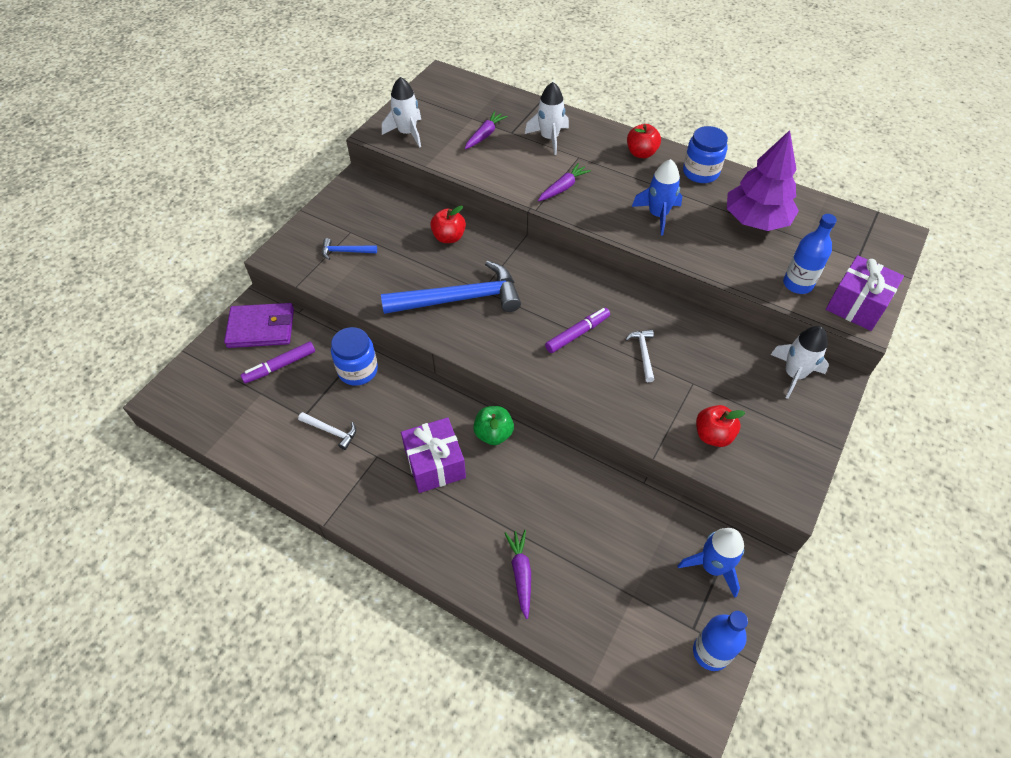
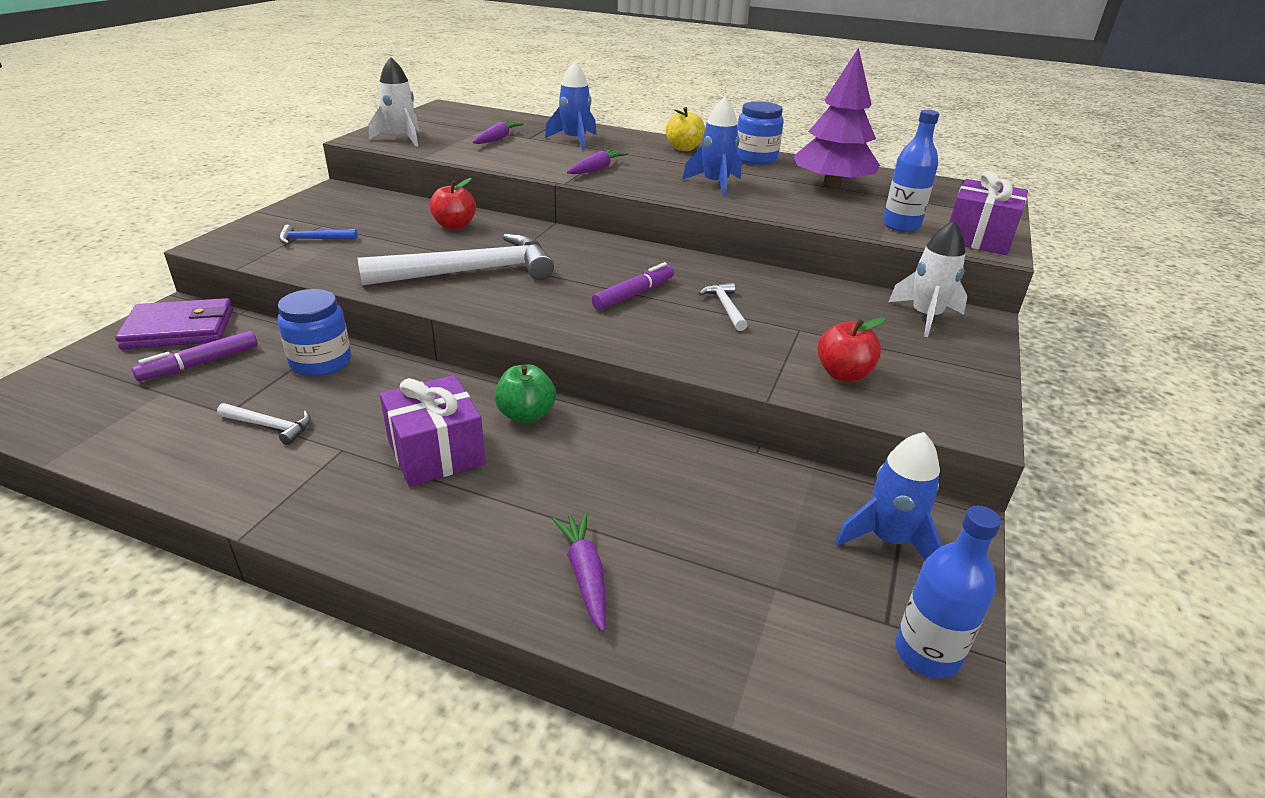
camera: 10 degrees left, 20 degrees down
blue hammer [381,261,521,314] -> white hammer [358,234,554,286]
white rocket [525,82,569,155] -> blue rocket [545,61,597,150]
red apple [627,124,661,158] -> yellow apple [666,107,705,151]

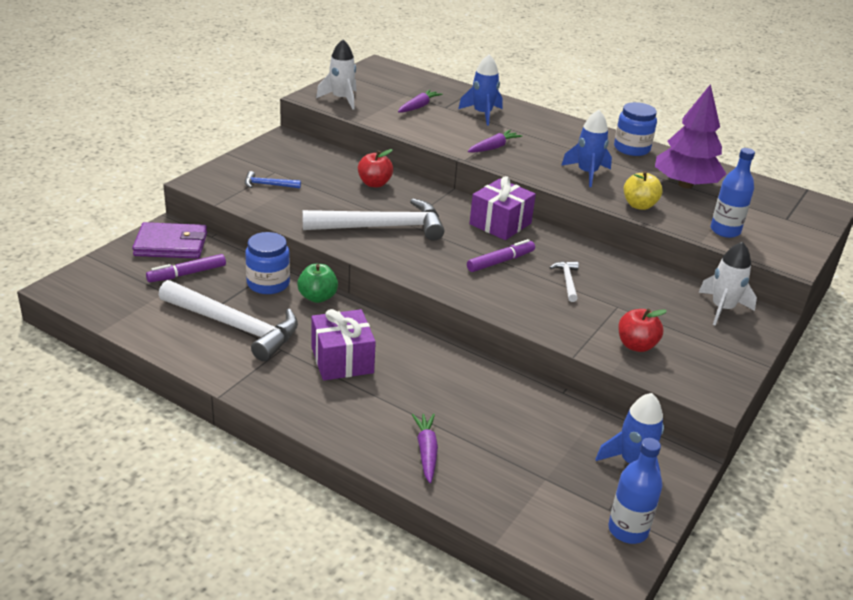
camera: 10 degrees right, 0 degrees up
white hammer [217,403,311,445] -> white hammer [159,280,298,361], size x2.32
green apple [495,364,556,423] -> green apple moved to [297,264,338,303]
yellow apple [666,107,705,151] -> yellow apple moved to [624,171,663,210]
purple gift [949,171,1028,255] -> purple gift moved to [469,176,536,240]

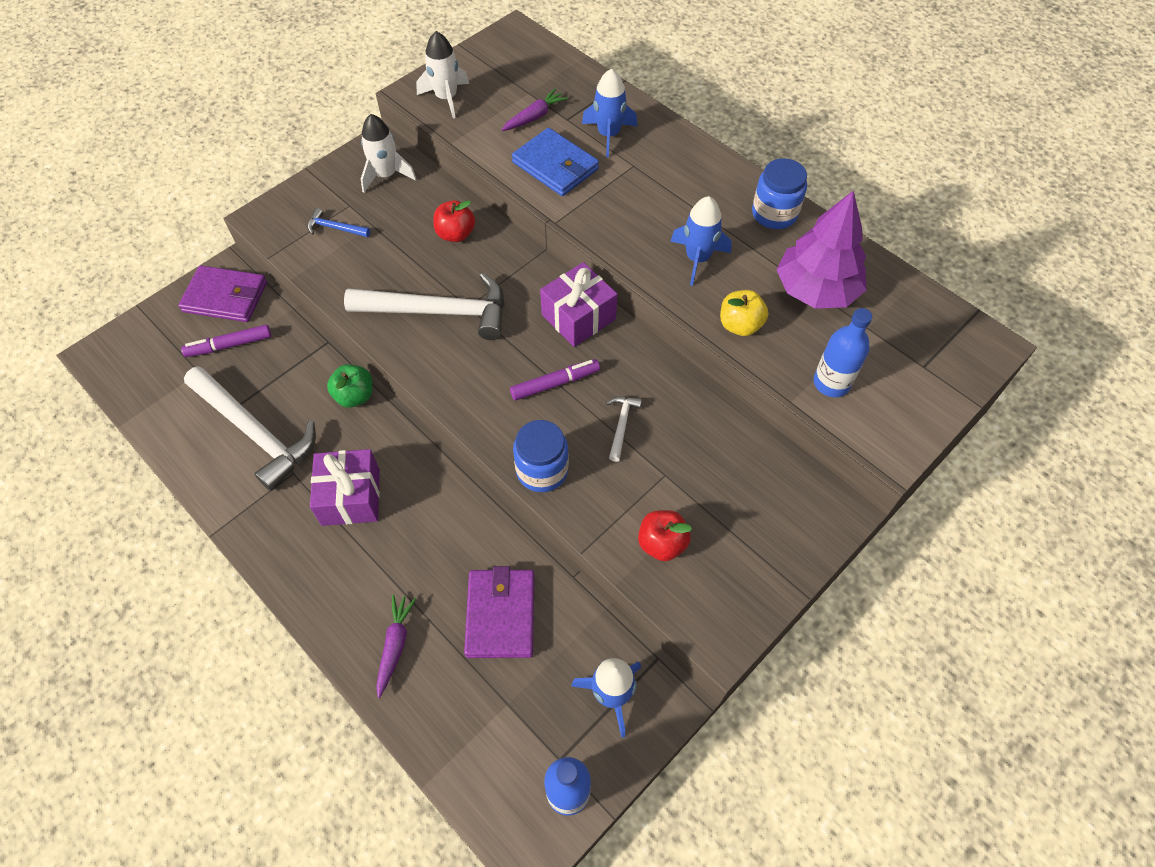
camera: 15 degrees right, 25 degrees up
blue jar [245,232,290,294] -> blue jar moved to [513,420,569,492]
purple carrot [468,130,522,153] -> none
white rocket [698,242,757,326] -> white rocket moved to [361,114,416,193]
none -> purple wallet [464,566,535,658]
none -> blue wallet [512,128,599,196]

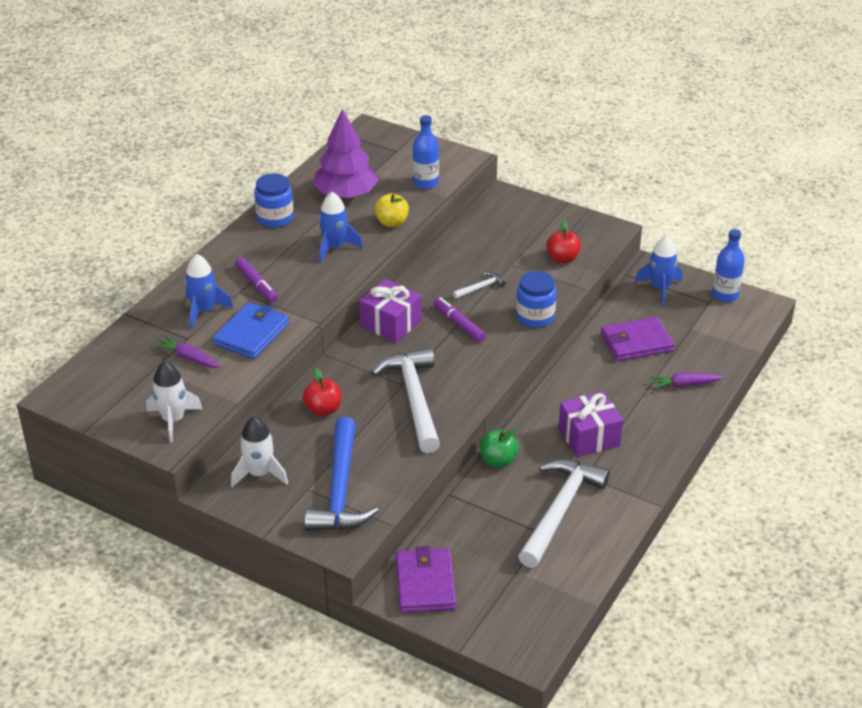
camera: 105 degrees left, 20 degrees down
purple marker [181,325,271,357] -> purple marker moved to [235,257,278,302]
blue hammer [307,208,370,237] -> blue hammer [305,417,378,531], size x2.32
white hammer [606,396,642,462] -> white hammer turned 150 degrees clockwise [453,272,506,299]

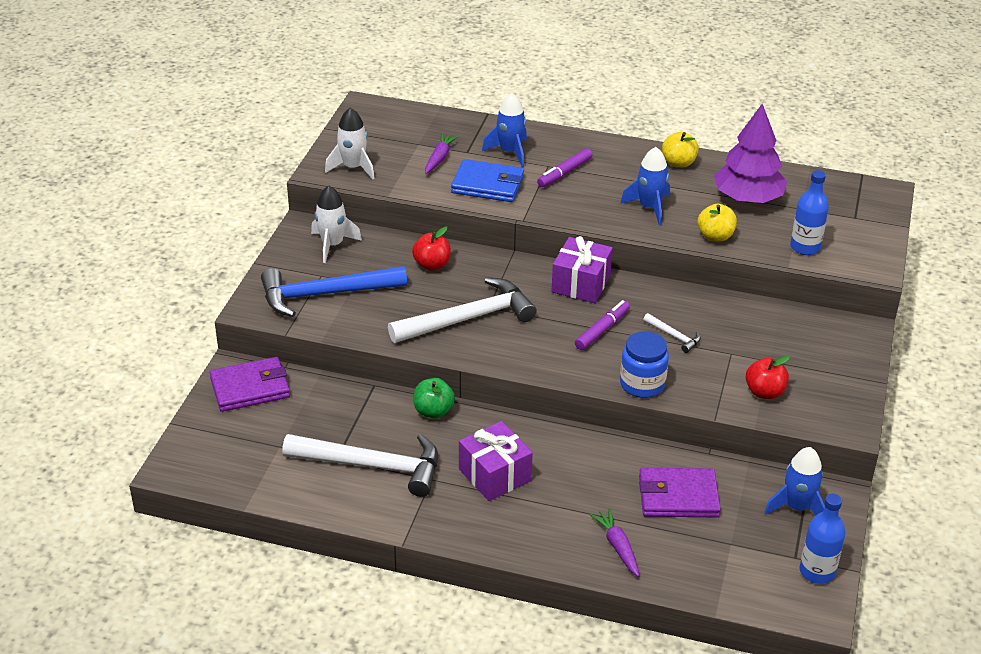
camera: 75 degrees right, 0 degrees up
blue jar [254,173,294,228] -> yellow apple [662,132,699,168]
purple wallet [601,317,674,361] -> purple wallet turned 60 degrees counterclockwise [639,468,721,517]

